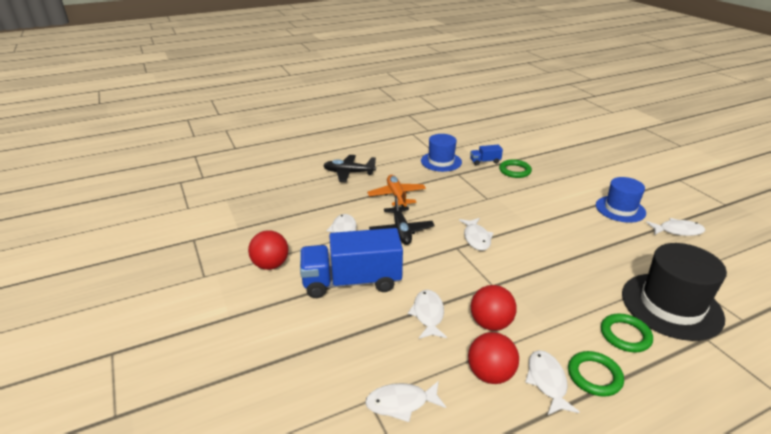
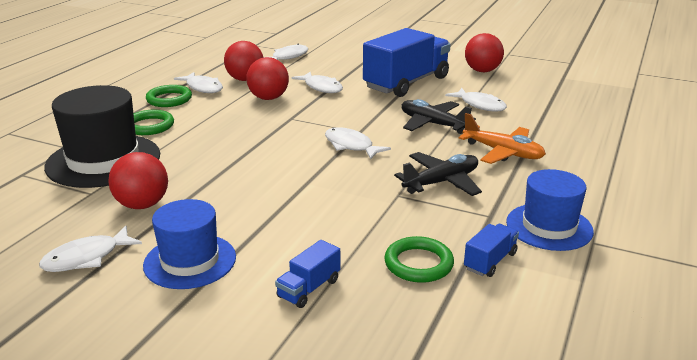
camera: 140 degrees right, 5 degrees down
black plane [323,155,376,182] -> black plane moved to [394,152,482,196]
none -> red ball [108,152,168,209]
none -> blue truck [275,240,340,308]

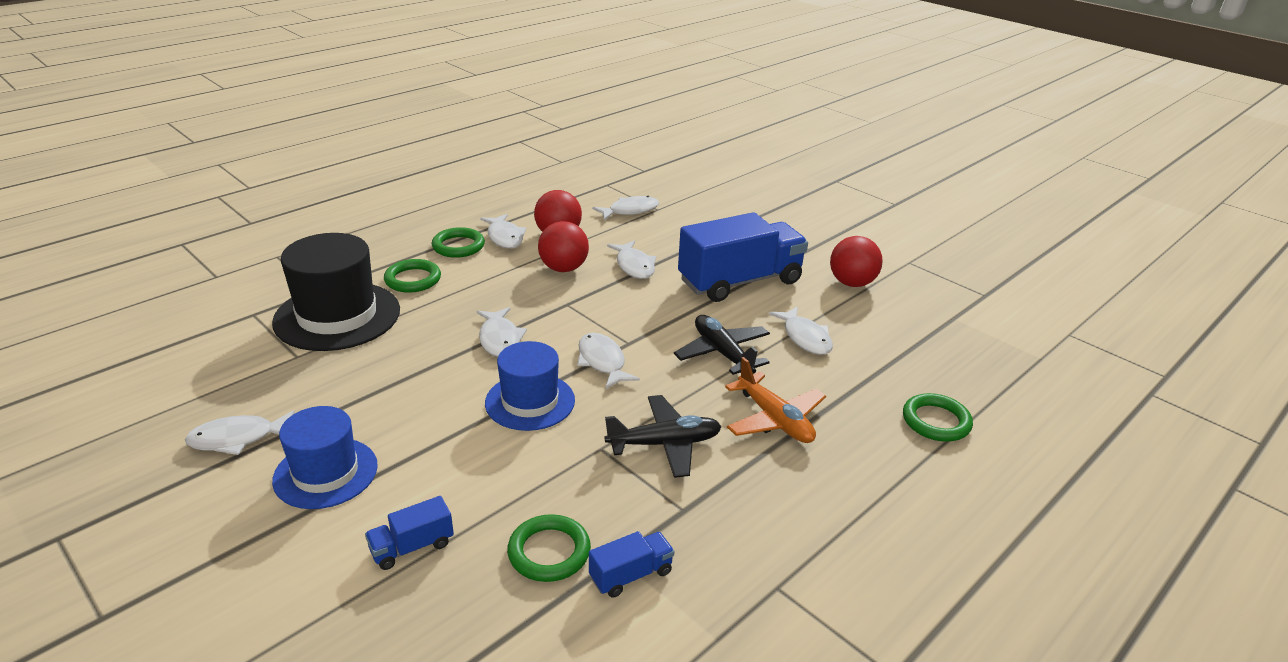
camera: 20 degrees right, 5 degrees up
red ball [108,152,168,209] -> none
blue hat [506,169,594,251] -> blue hat moved to [485,341,575,431]
none -> white fish [477,307,527,357]
none -> green ring [903,393,973,442]

